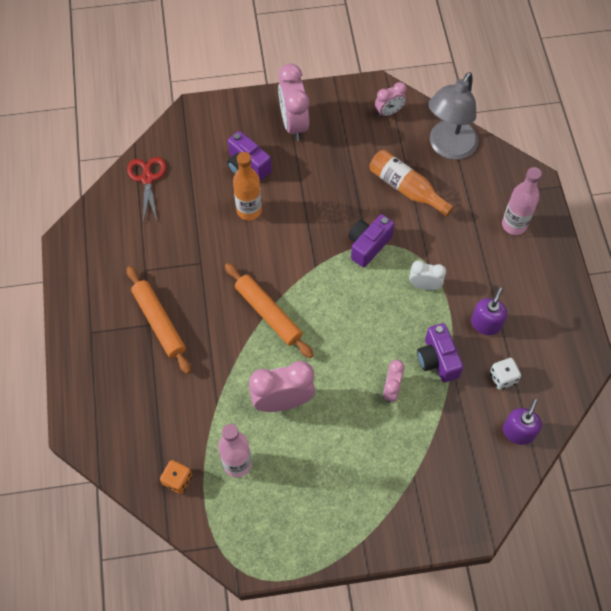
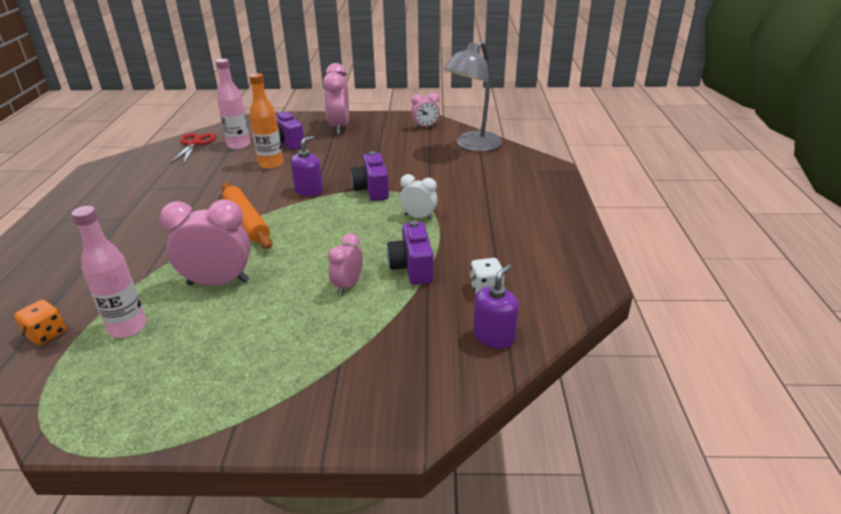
camera: 10 degrees right, 30 degrees down
orange rolling pin [127,266,191,374] -> none
purple camera [348,214,395,268] -> purple camera turned 60 degrees counterclockwise [351,151,389,201]
orange bottle [369,150,454,217] -> none
purple soap dispenser [471,287,507,335] -> purple soap dispenser moved to [291,136,323,196]
pink bottle [502,167,542,235] -> pink bottle moved to [216,59,250,149]

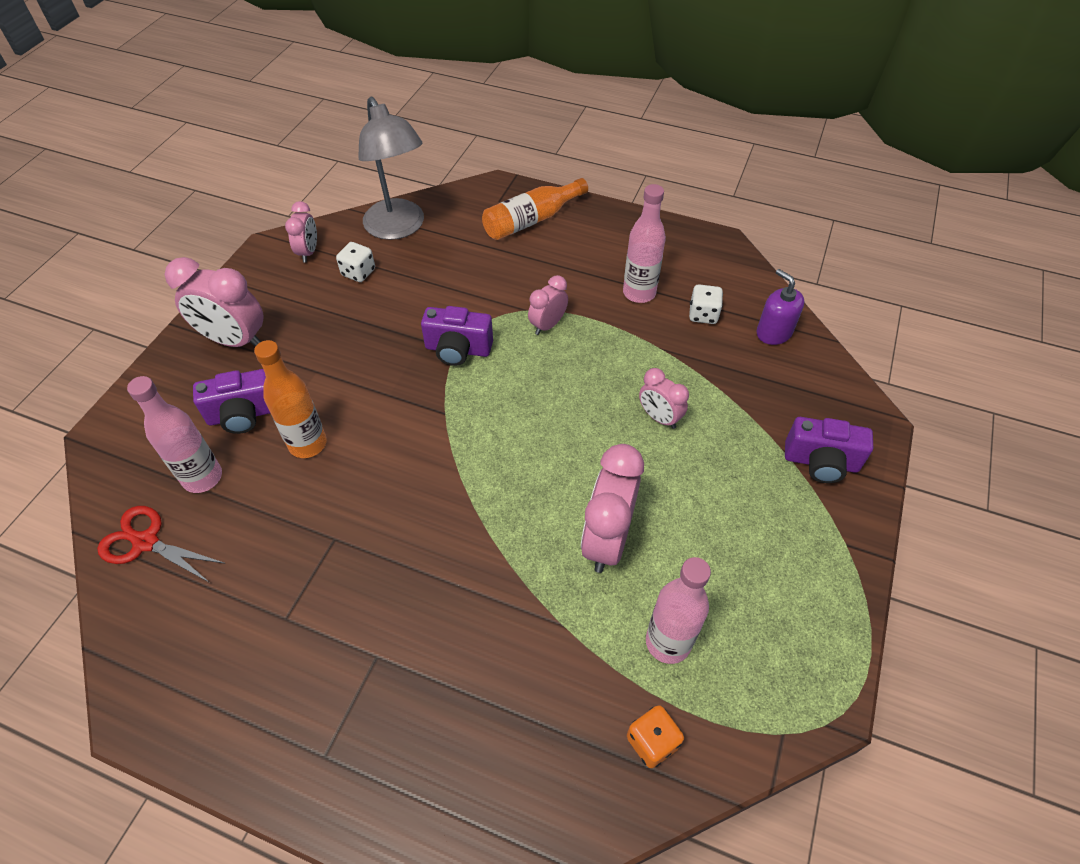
camera: 70 degrees left, 20 degrees up
orange rolling pin [221,182,272,249] -> none
purple soap dispenser [291,136,323,196] -> none
purple camera [387,220,433,285] -> purple camera moved to [785,417,873,483]
white clock [400,174,438,220] -> pink clock [528,275,568,335]
none -> white dice [336,242,375,282]
none -> orange bottle [482,178,588,240]
none -> pink bottle [623,184,666,303]

